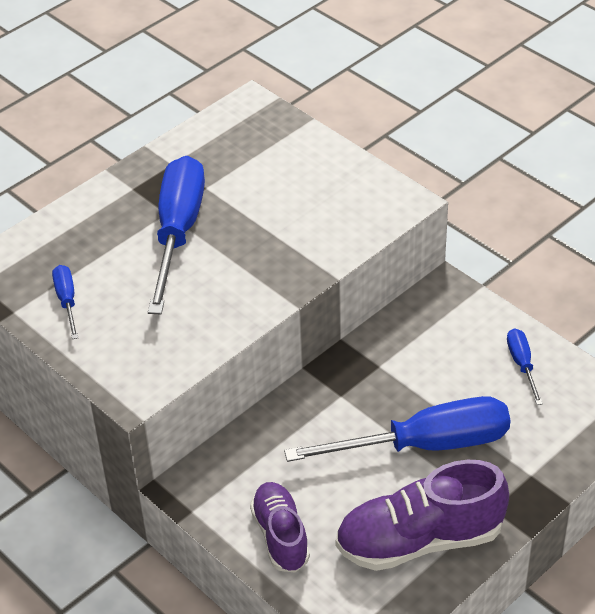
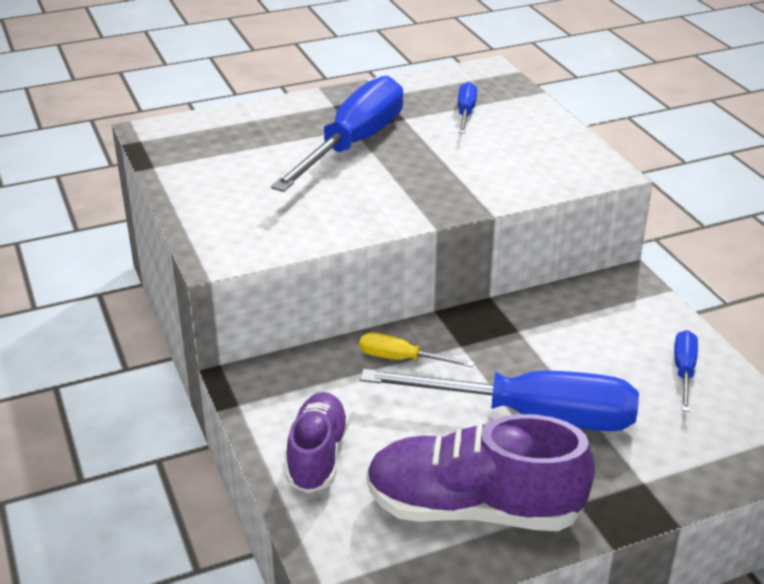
camera: 20 degrees right, 10 degrees down
blue screwdriver [52,265,78,339] -> blue screwdriver moved to [458,82,477,134]
none -> yellow screwdriver [360,333,475,367]

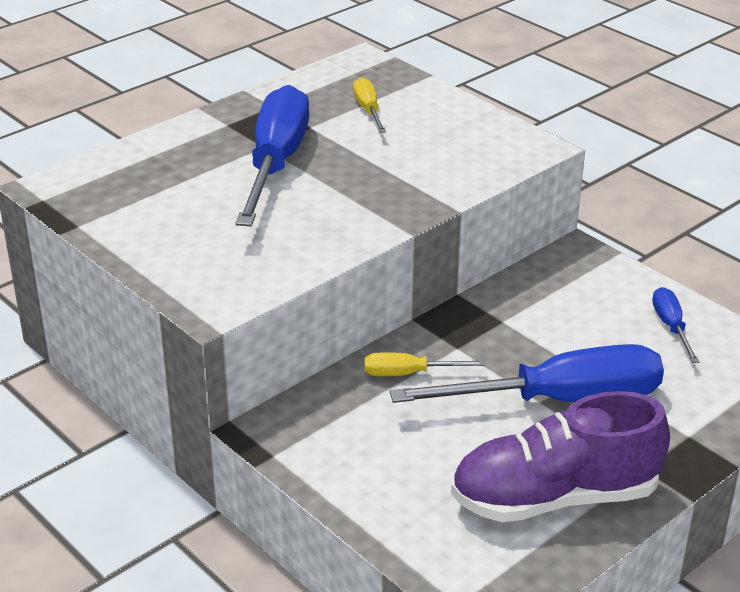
camera: 20 degrees left, 0 degrees up
purple shoe [286,392,349,493] -> none
blue screwdriver [458,82,477,134] -> yellow screwdriver [353,77,386,133]

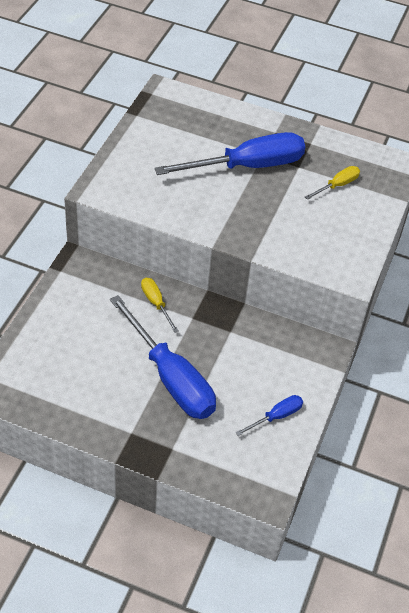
camera: 60 degrees right, 15 degrees up
purple shoe [451,391,670,522] -> none

